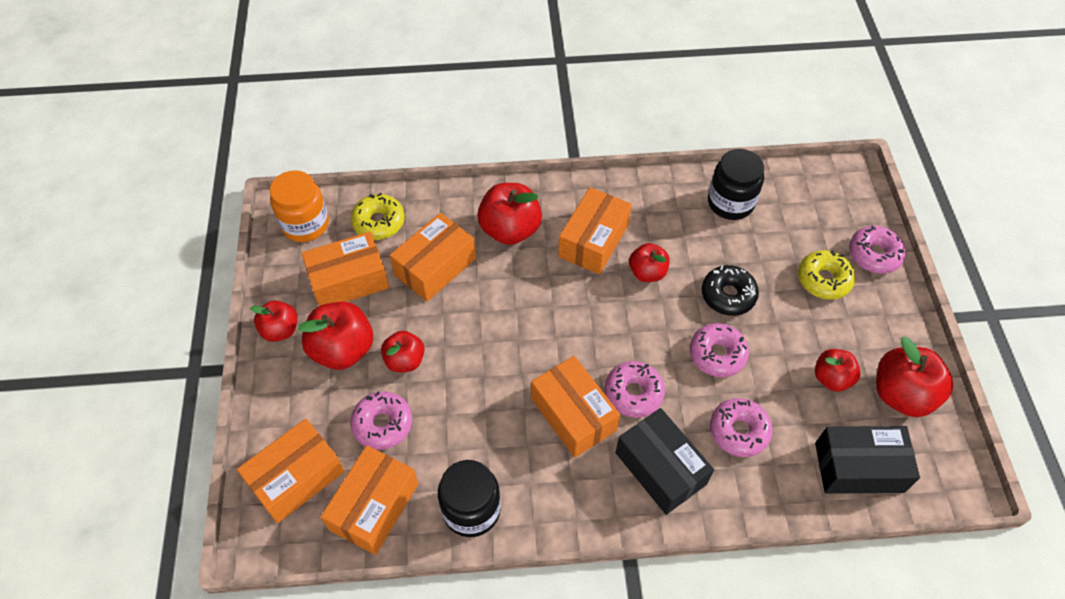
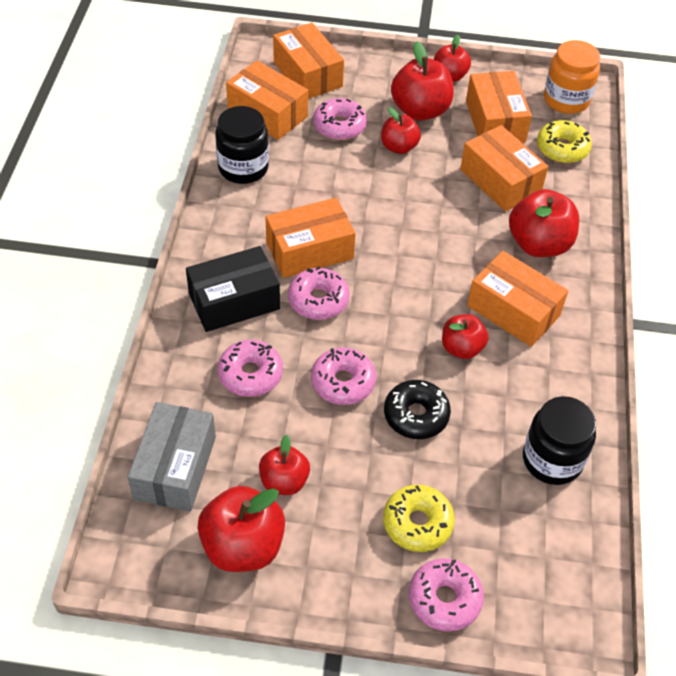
camera: 100 degrees right, 5 degrees down
black box [815,426,920,494] -> grey box [128,402,216,512]

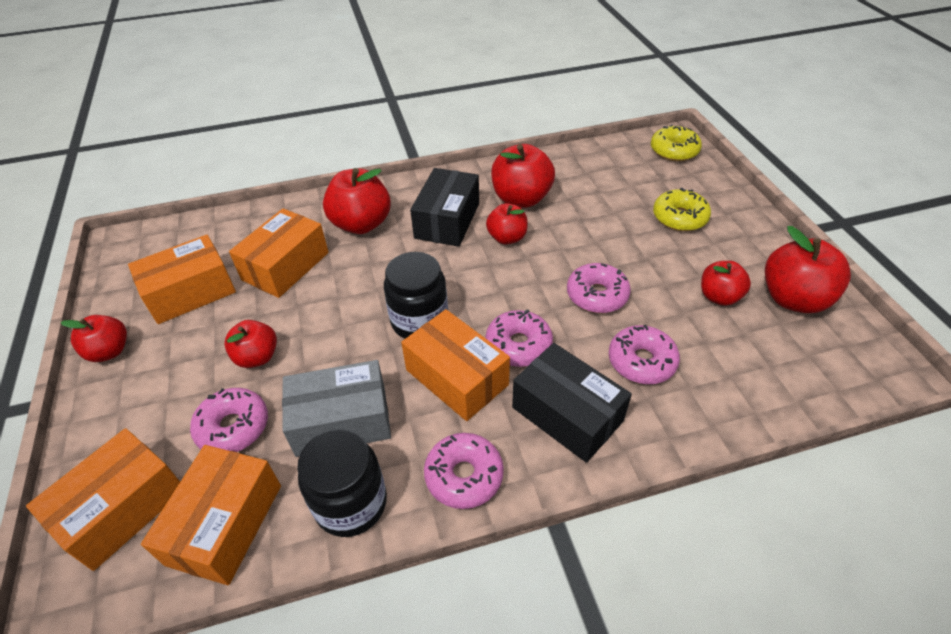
camera: 110 degrees left, 5 degrees down
grey box [128,402,216,512] -> grey box moved to [282,360,391,457]
black donut [384,380,451,439] -> none
red apple [391,41,454,121] -> red apple moved to [491,144,555,208]
pink donut [409,558,484,631] -> pink donut moved to [424,433,504,509]
orange box [467,251,568,347] -> black box [410,168,479,247]
black jar [523,396,596,485] -> black jar moved to [384,252,448,339]
yellow donut [537,120,592,163] -> yellow donut moved to [651,124,702,161]
orange jar [544,40,600,114] -> none

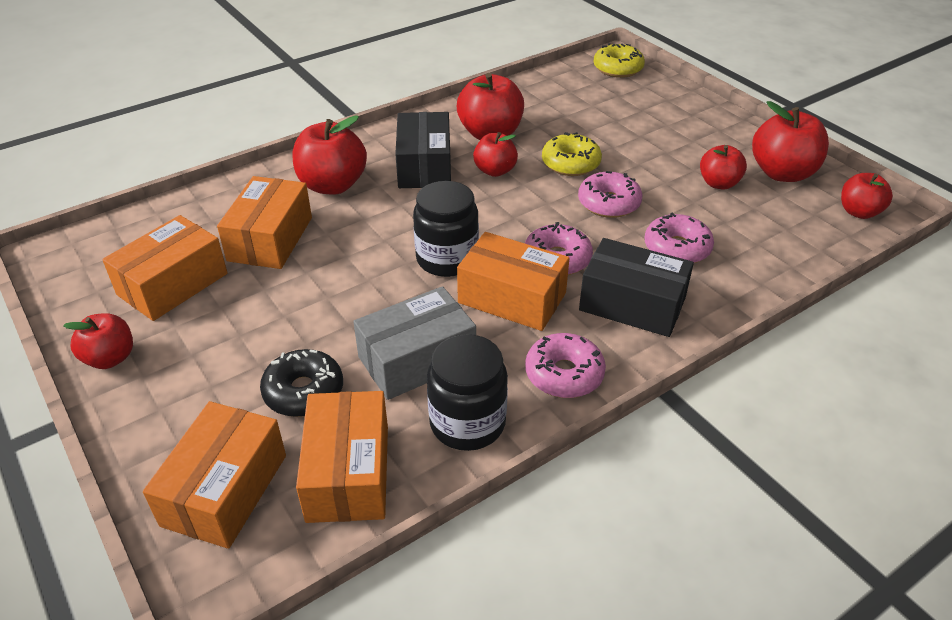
camera: 20 degrees left, 5 degrees down
pink donut [190,388,268,452] -> black donut [260,349,343,417]
red apple [224,320,277,368] -> red apple moved to [841,173,893,219]
yellow donut [653,188,711,231] -> yellow donut moved to [542,132,602,176]

